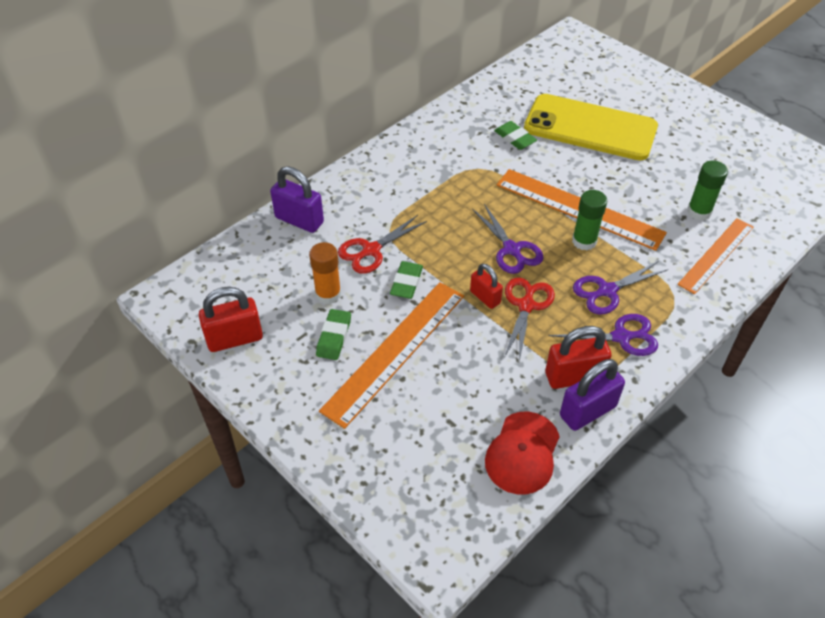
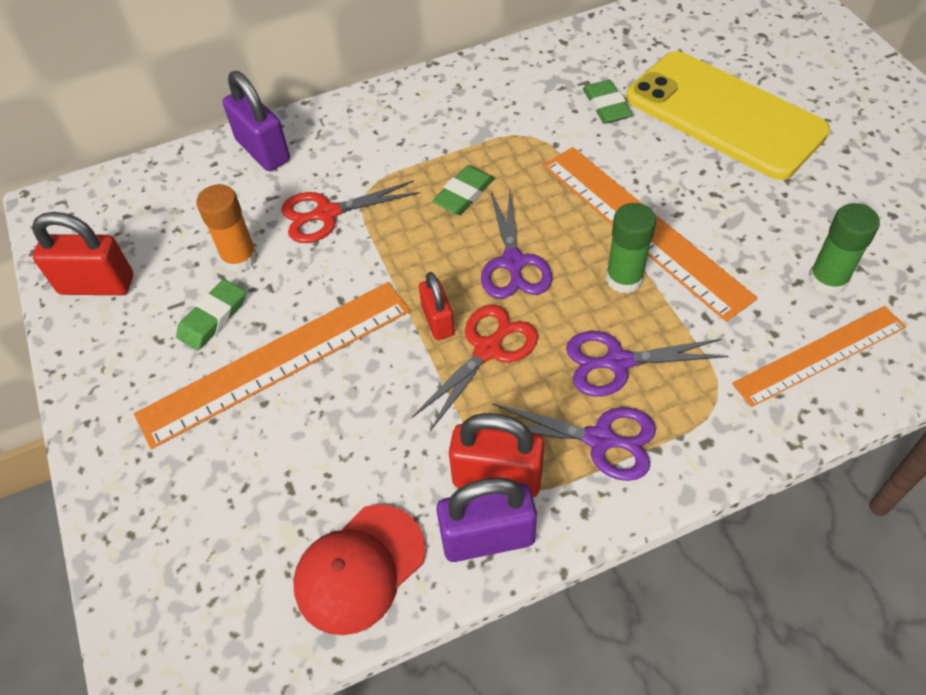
camera: 25 degrees right, 5 degrees up
green eraser [390,261,423,299] -> green eraser moved to [432,165,495,215]

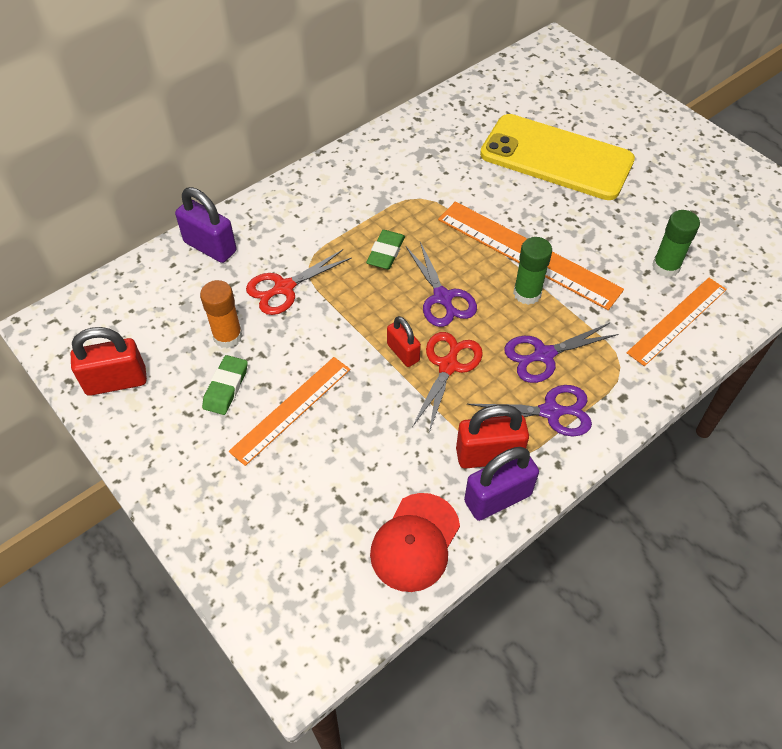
camera: 20 degrees left, 0 degrees up
orange ruler [134,282,410,449] -> orange ruler [228,357,350,466], size x0.66
green eraser [583,80,633,124] -> none

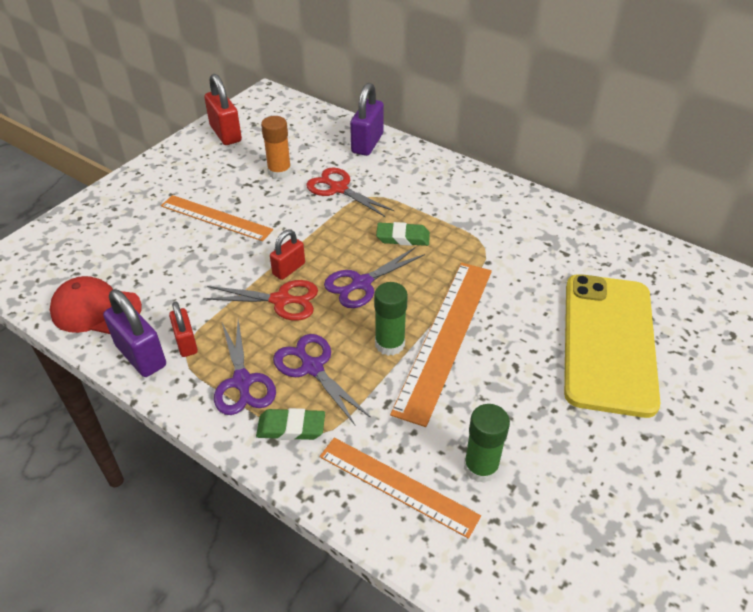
camera: 75 degrees right, 10 degrees down
green eraser [202,355,248,415] -> green eraser moved to [256,408,325,440]
red padlock [456,405,529,469] -> red padlock [169,301,198,357], size x0.63

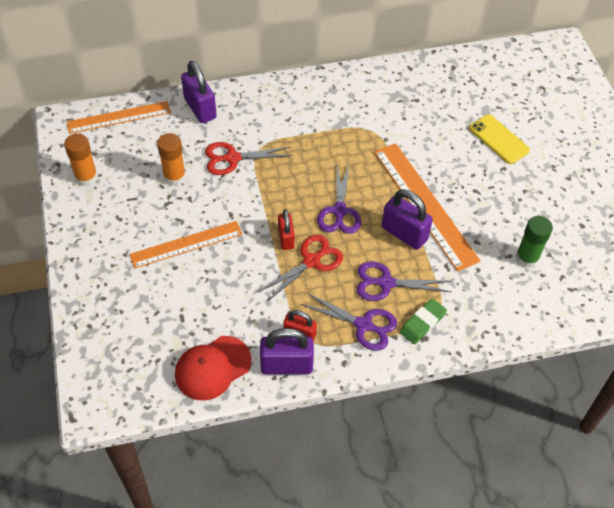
camera: 50 degrees left, 10 degrees up
red padlock [204,74,242,145] -> orange glue stick [64,133,98,186]
orange ruler [320,438,481,539] -> orange ruler moved to [67,101,171,134]
green glue stick [374,282,408,356] -> purple padlock [382,189,433,250]
green eraser [376,222,430,246] -> none
yellow phone [564,274,660,418] -> yellow phone [469,114,530,164], size x0.50

